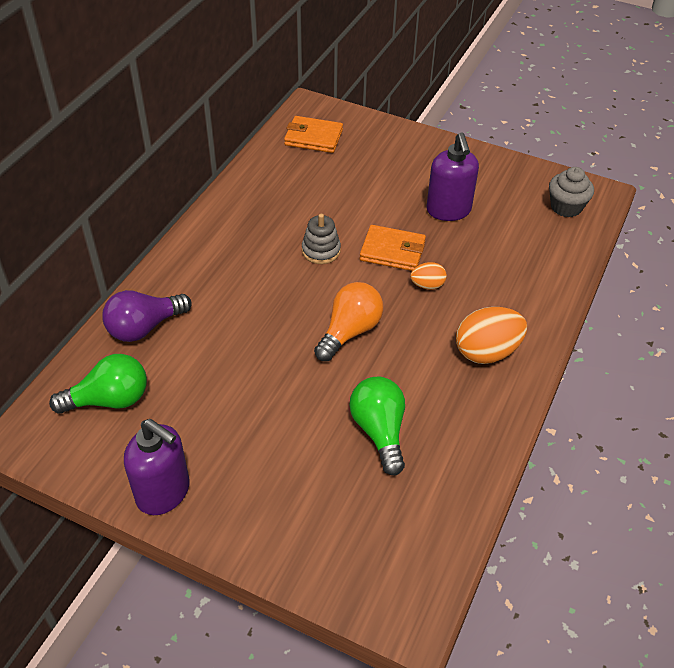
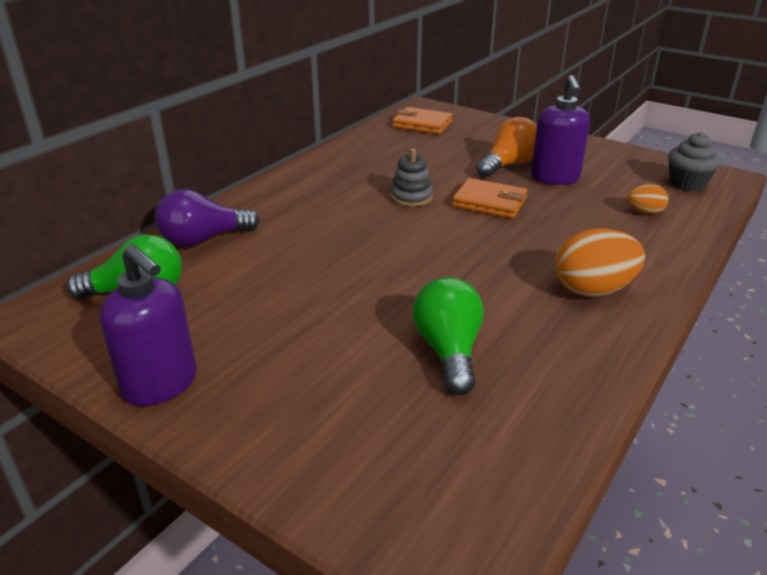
camera: 10 degrees right, 15 degrees down
orange light bulb [314,282,383,361] -> orange light bulb moved to [476,117,537,177]
orange egg [410,262,447,290] -> orange egg moved to [627,184,669,214]

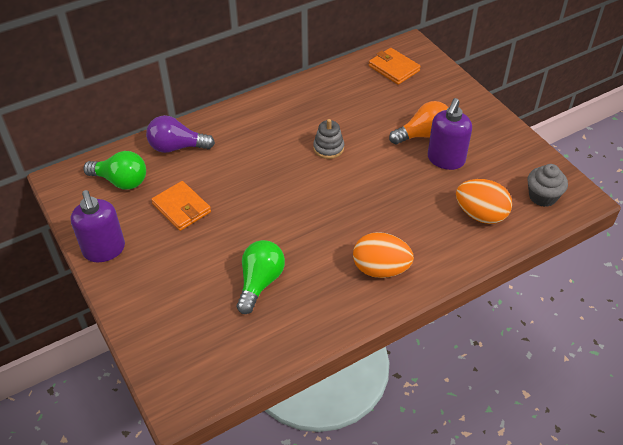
camera: 25 degrees right, 15 degrees up
orange wallet [452,178,527,219] -> orange wallet moved to [151,181,211,231]
orange egg [627,184,669,214] -> orange egg [456,179,512,224], size x1.87

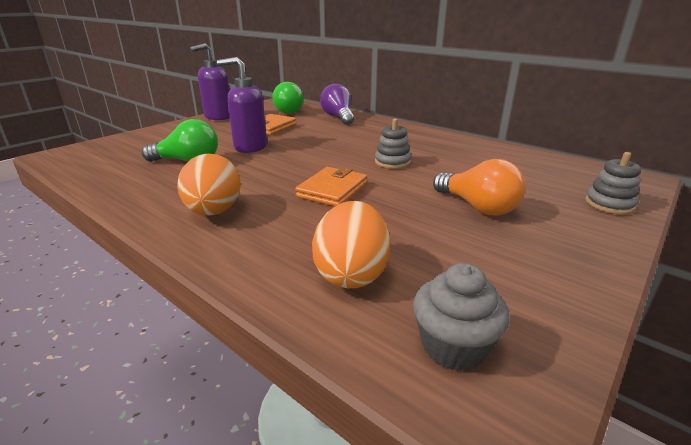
camera: 70 degrees right, 20 degrees down
orange wallet [369,48,421,85] -> orange wallet moved to [295,167,367,206]
purple soap dispenser [428,98,472,170] -> purple soap dispenser moved to [217,57,267,153]
none -> grey stacking toy [585,152,641,215]

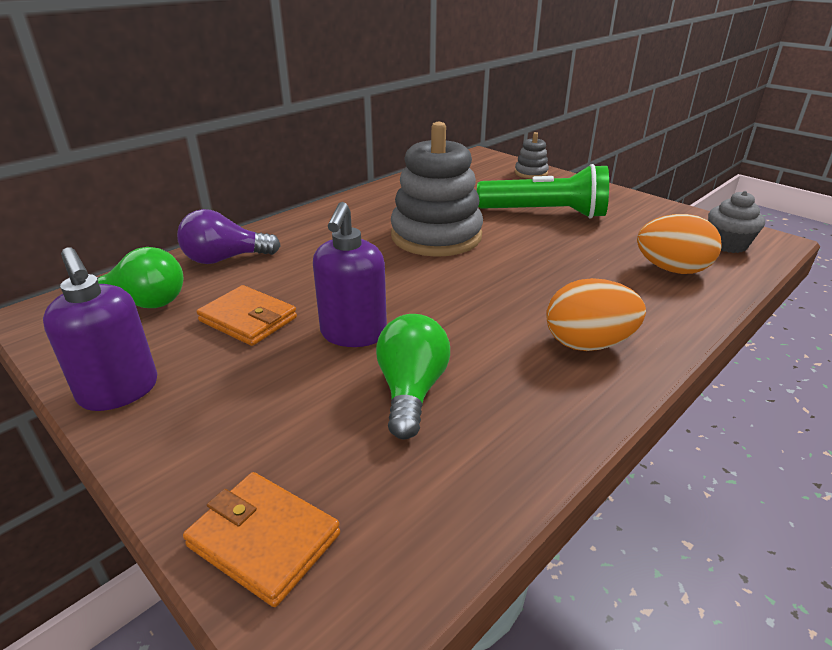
camera: 85 degrees left, 5 degrees up
orange wallet [295,167,367,206] -> orange wallet moved to [183,472,340,607]
grey stacking toy [375,119,411,169] -> grey stacking toy [391,122,483,257], size x2.20
orange light bulb [433,159,526,216] -> green flashlight [477,164,609,219]

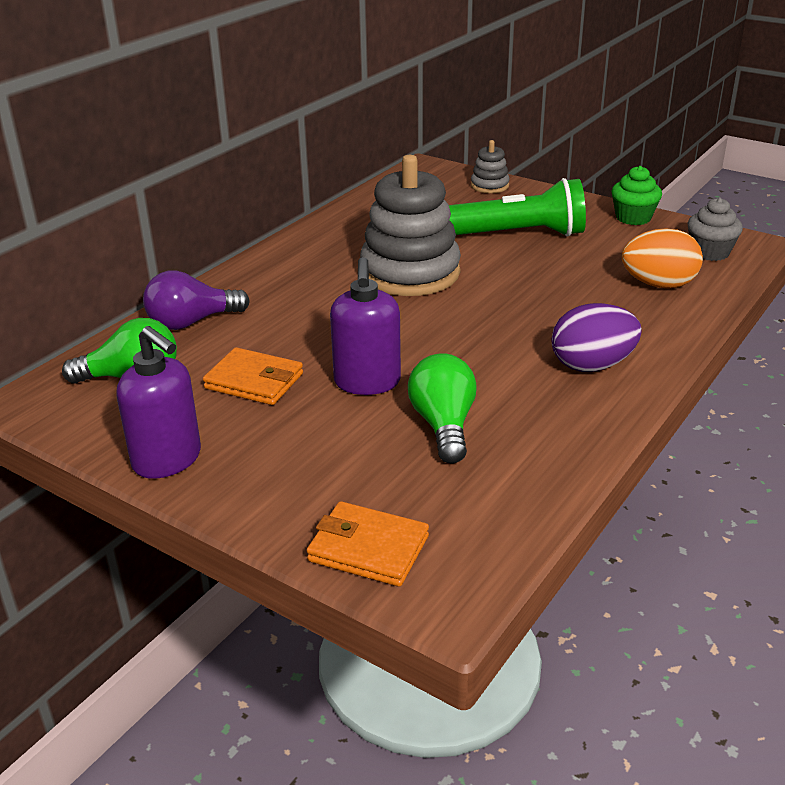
camera: 10 degrees left, 0 degrees up
orange egg [546,278,646,351] -> purple egg [552,303,642,372]
none -> green cupcake [611,166,662,225]

